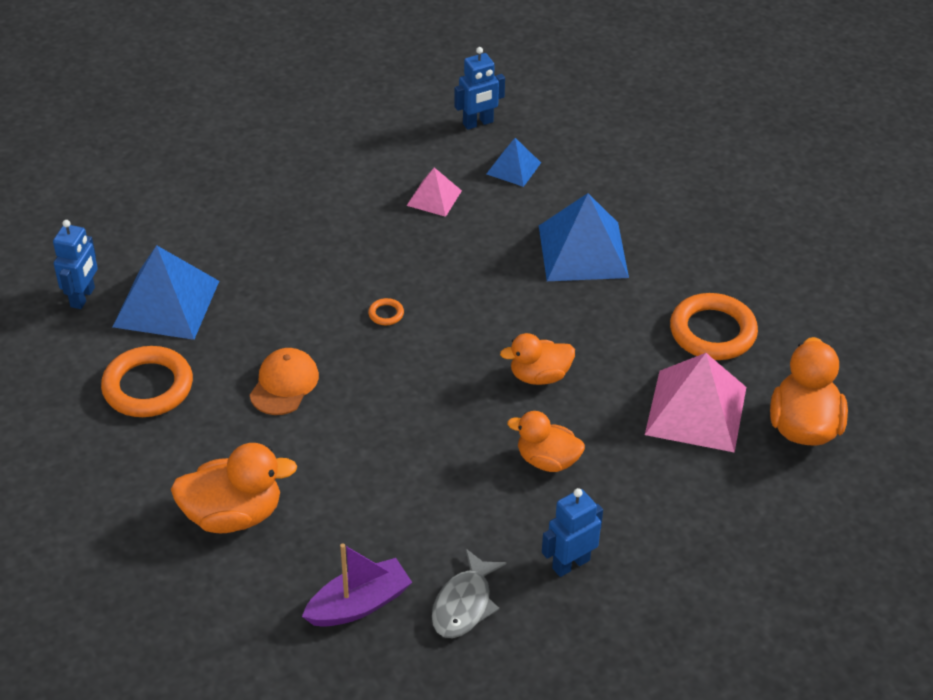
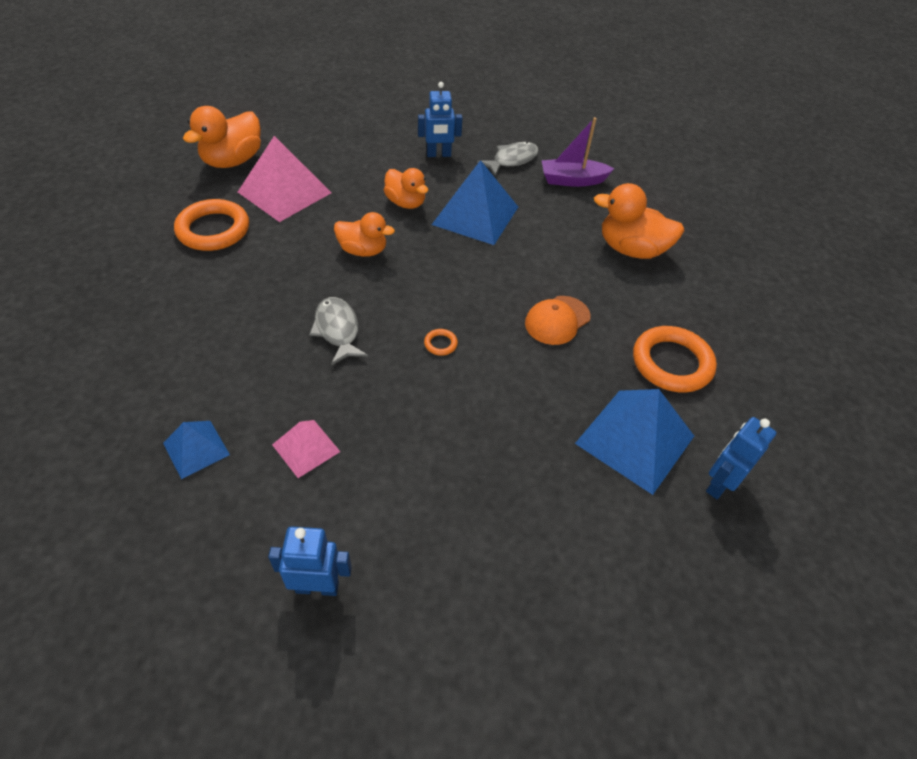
camera: 155 degrees left, 5 degrees up
blue robot [454,47,505,130] -> blue robot moved to [268,526,352,596]
blue pyramid [539,193,629,281] -> blue pyramid moved to [432,160,518,245]
none -> grey fish [309,297,368,366]

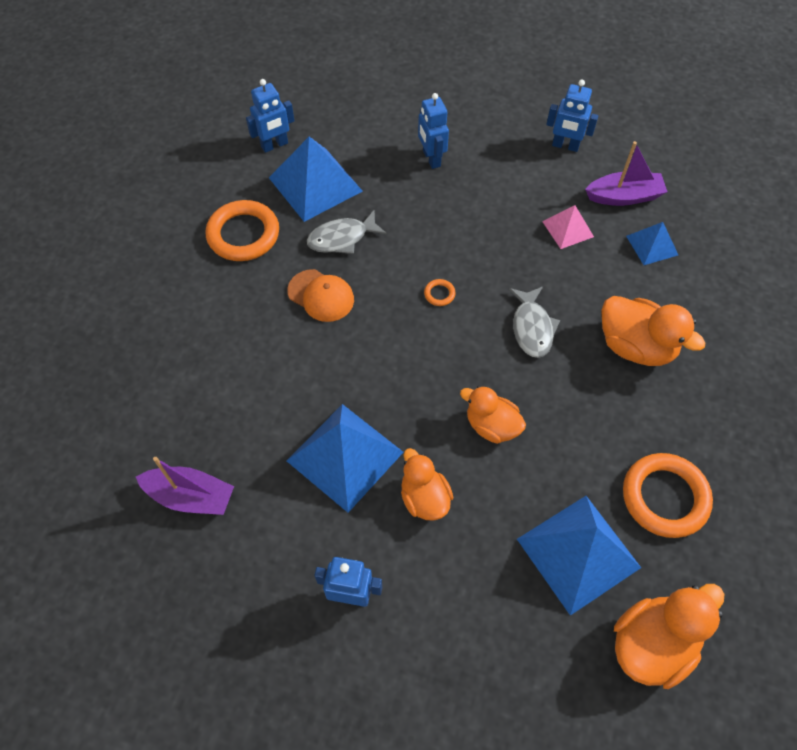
camera: 160 degrees left, 10 degrees up
pink pyramid [238,136,331,222] -> blue pyramid [517,496,641,616]
grey fish [477,142,539,176] -> grey fish moved to [307,210,387,254]
orange cap [525,296,591,345] -> orange cap turned 60 degrees clockwise [287,269,354,322]
orange duck [594,183,684,259] -> orange duck moved to [602,296,705,366]
none -> blue robot [418,93,449,169]
none -> purple boat [585,141,667,206]

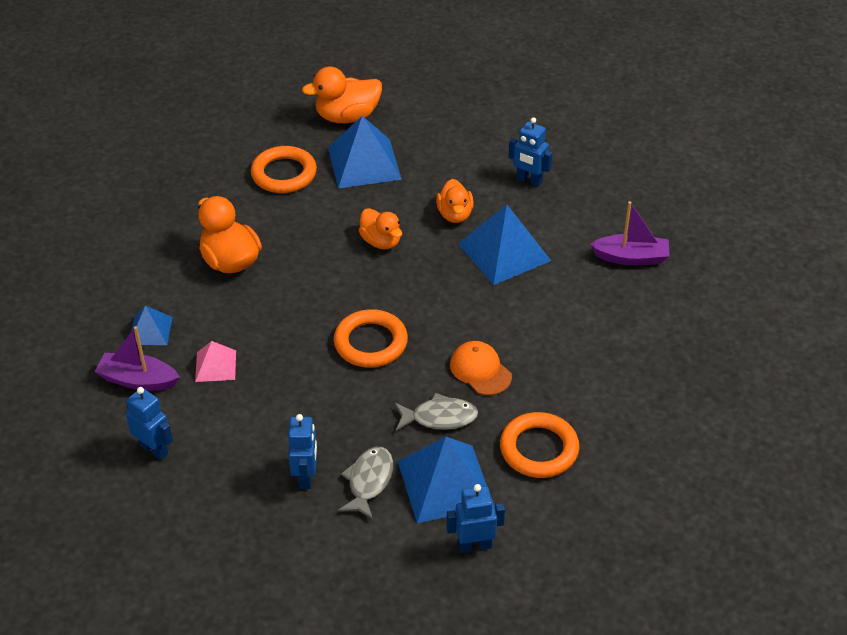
camera: 160 degrees left, 15 degrees down
purple boat [136,457,234,515] -> purple boat turned 150 degrees clockwise [590,201,670,265]
orange ring [424,279,455,306] -> orange ring [334,309,408,368], size x2.43
grey fish [509,287,560,358] -> grey fish moved to [338,447,393,519]

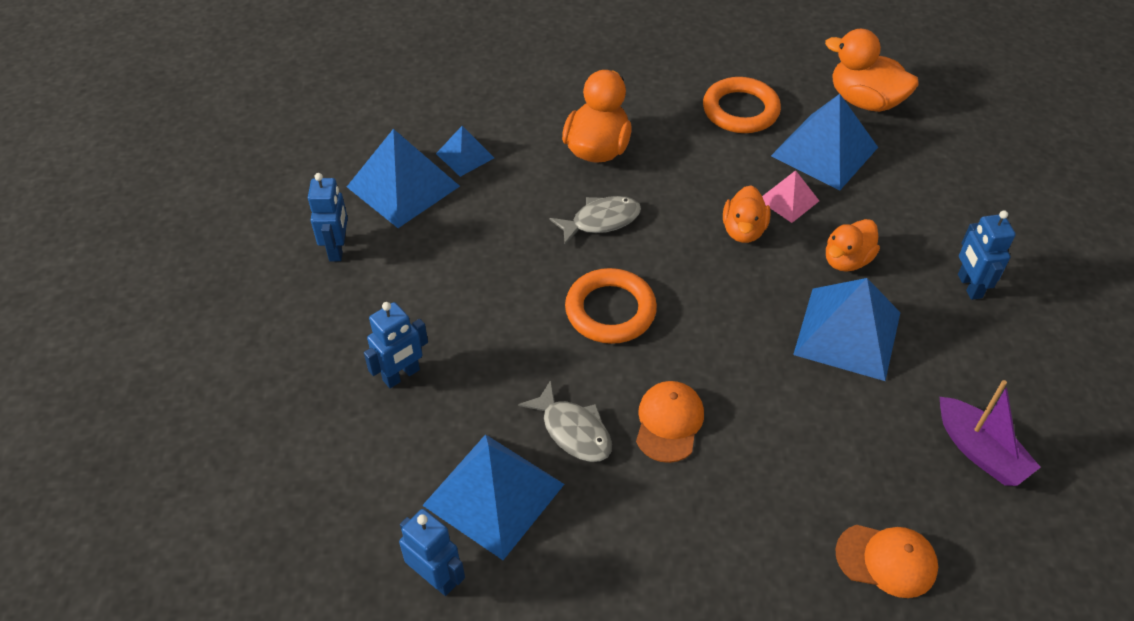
camera: 50 degrees right, 5 degrees up
purple boat [94,326,180,391] -> blue pyramid [347,129,460,228]
pink pyramid [195,341,236,382] -> pink pyramid moved to [762,170,819,223]
grey fish [338,447,393,519] -> grey fish moved to [550,196,641,245]
orange ring [500,412,579,478] -> none
none -> orange cap [835,525,938,598]

